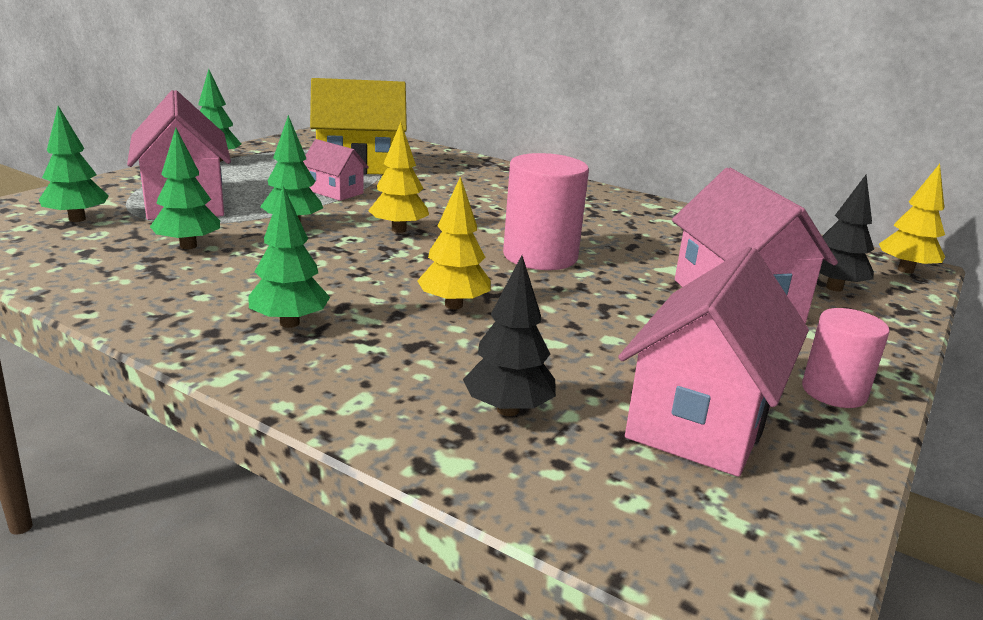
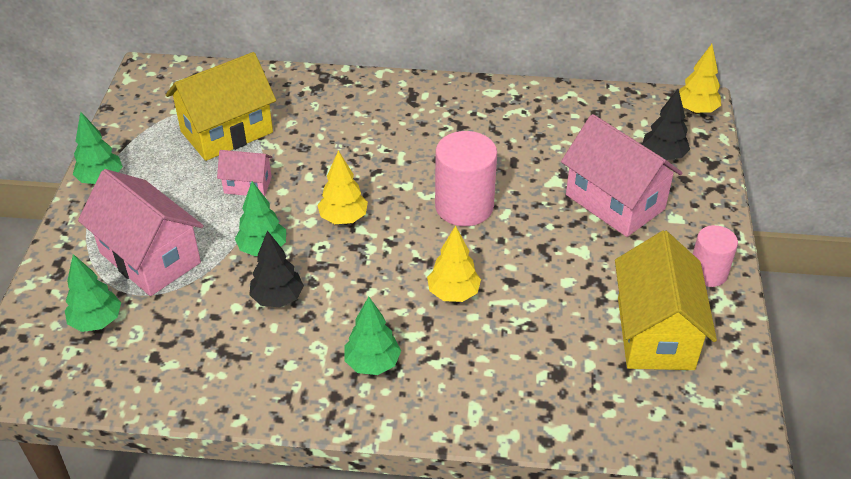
camera: 25 degrees left, 20 degrees up
green tree [150,128,220,249] -> none
black tree [463,255,556,416] -> black tree moved to [250,231,304,307]
pink house [618,247,809,477] -> yellow house [615,231,717,370]

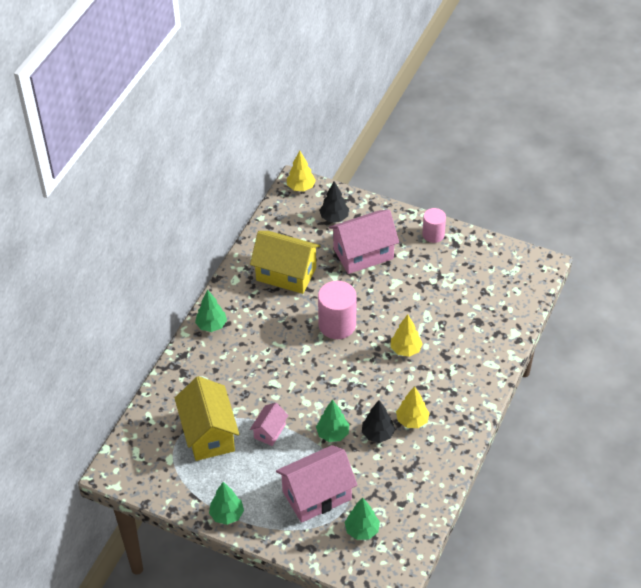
camera: 70 degrees left, 5 degrees up
yellow tree [317,150,368,224] -> yellow tree moved to [396,386,430,428]
green tree [344,297,401,375] -> green tree moved to [195,290,227,332]
yellow house [615,231,717,370] -> yellow house moved to [250,231,320,294]

